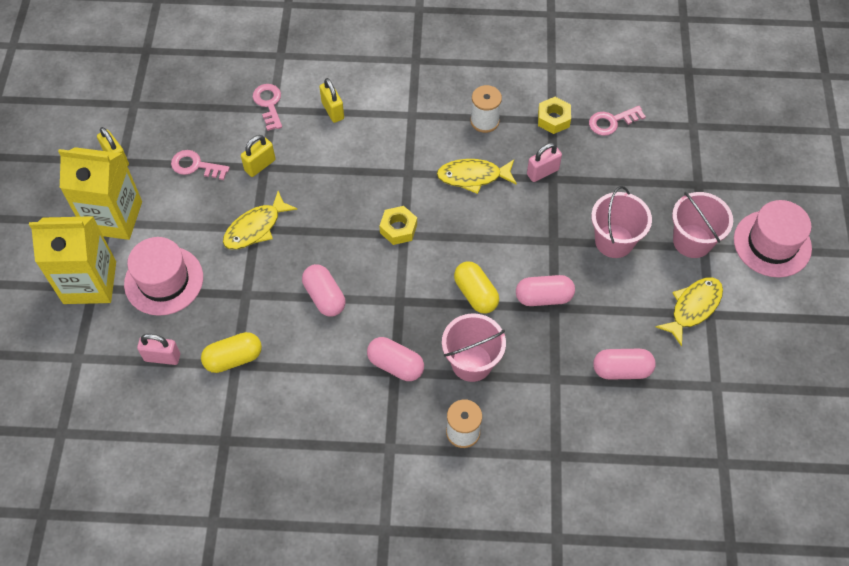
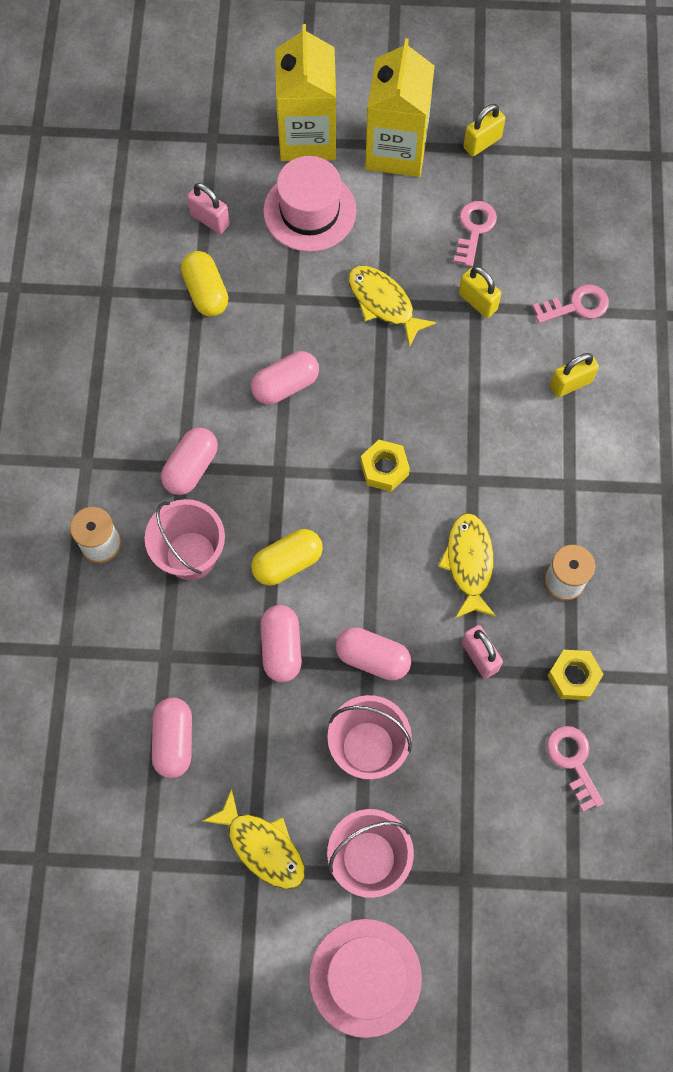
camera: 90 degrees right, 10 degrees up
pink padlock [137,334,180,365] -> pink padlock turned 60 degrees counterclockwise [187,183,230,234]
none -> pink capsule [336,627,411,681]

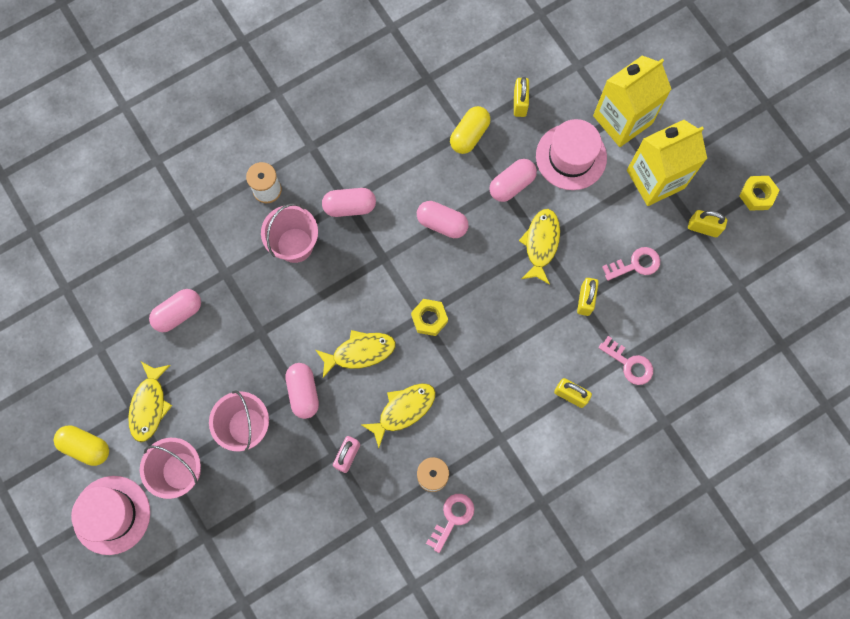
camera: 55 degrees right, 5 degrees up
pink padlock [187,183,230,234] -> yellow padlock [514,77,529,117]
yellow capsule [251,529,323,586] -> yellow capsule moved to [54,425,109,466]
pink capsule [260,605,302,682] -> pink capsule moved to [489,159,537,202]
yellow nut [547,650,604,700] -> yellow nut moved to [739,176,780,211]
pink key [547,726,604,812] -> pink key moved to [426,494,474,553]
none -> yellow fish [316,330,396,378]

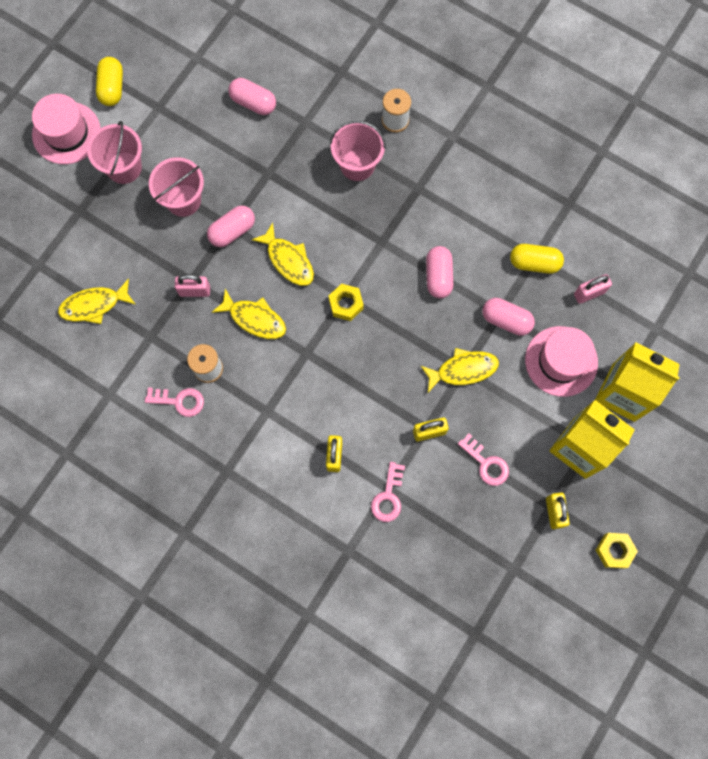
camera: 65 degrees right, 0 degrees up
yellow fish [128,362,172,442] -> yellow fish moved to [58,279,136,324]
pink capsule [322,188,376,217] -> none
yellow padlock [514,77,529,117] -> pink padlock [574,274,612,304]

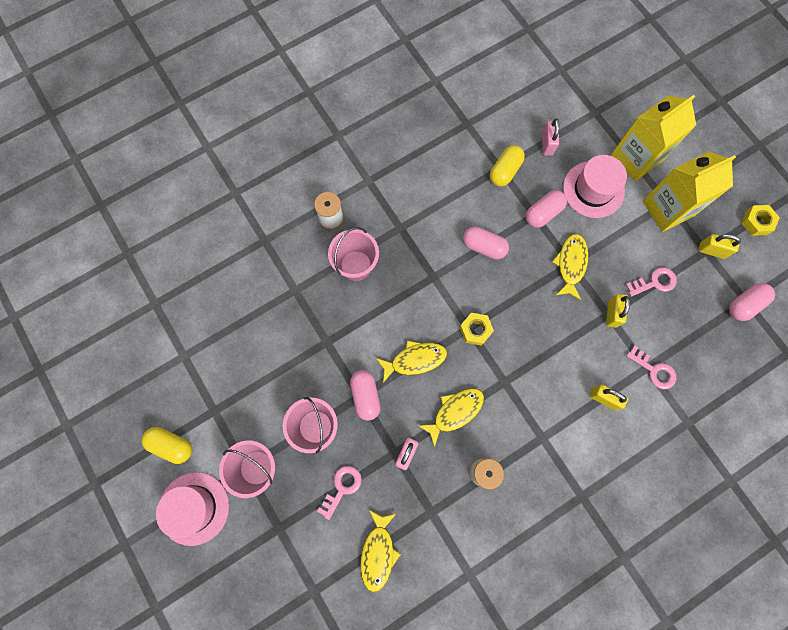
camera: 65 degrees left, 0 degrees up
pink key [145,387,204,417] -> pink key moved to [317,466,362,520]
pink capsule [228,78,276,115] -> pink capsule moved to [729,283,775,321]

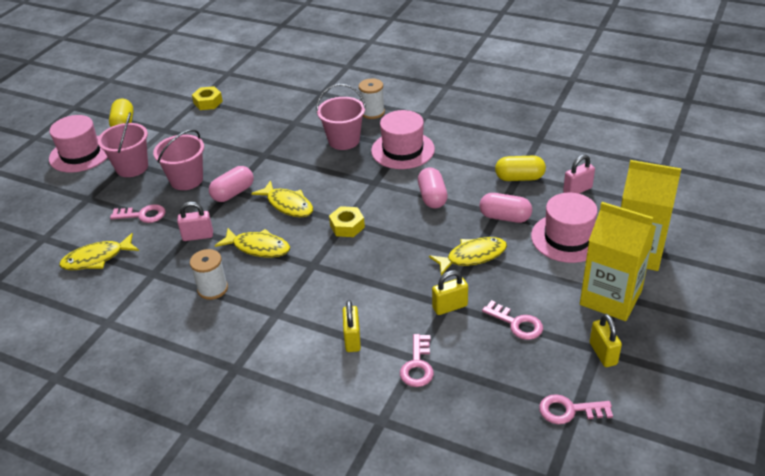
camera: 60 degrees right, 35 degrees down
pink capsule [729,283,775,321] -> pink key [539,394,613,424]
yellow nut [741,205,780,236] -> yellow nut moved to [192,86,223,110]
none -> pink hat [371,110,435,169]

